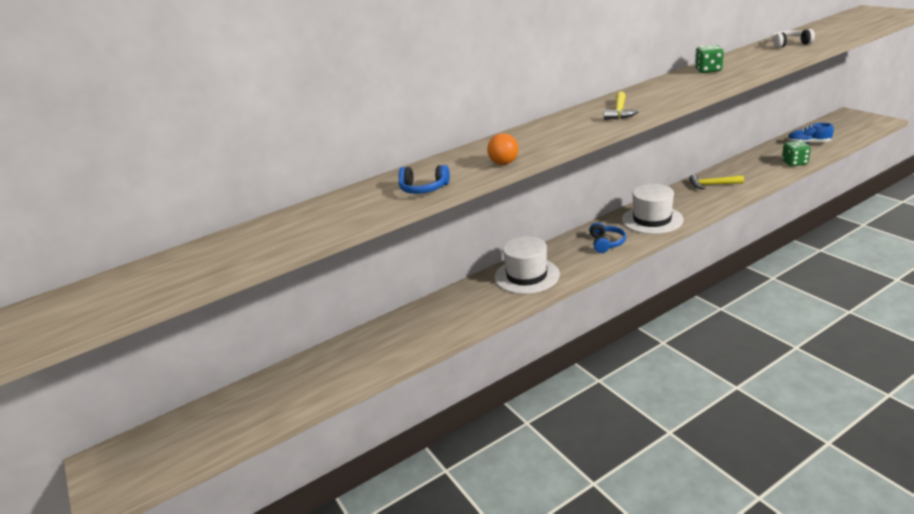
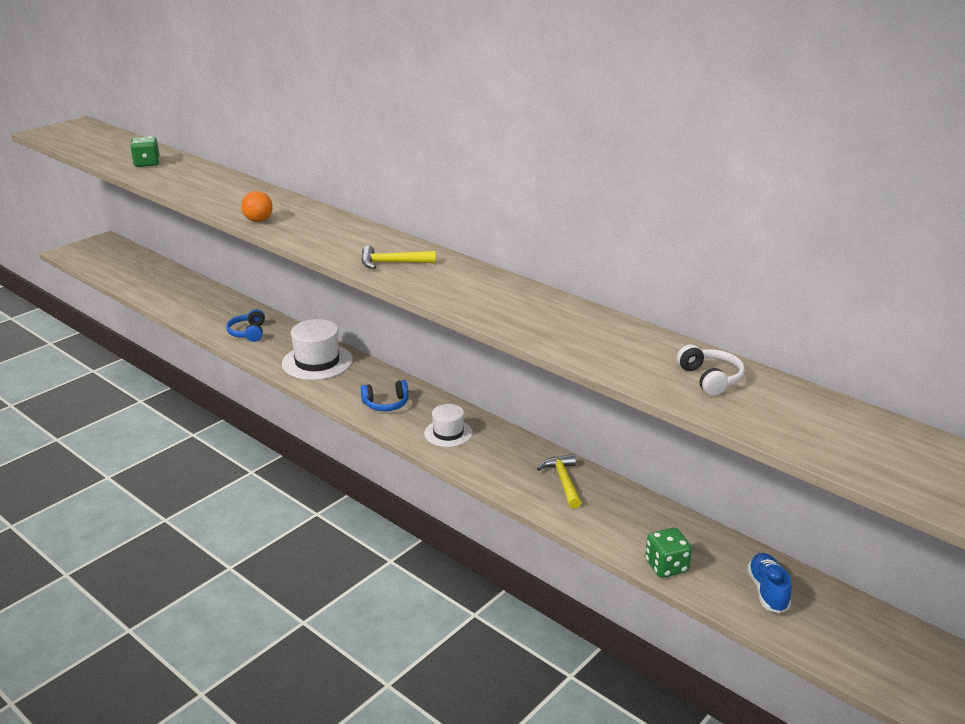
camera: 70 degrees right, 0 degrees up
blue headphones [399,165,450,194] -> blue headphones moved to [226,309,265,342]
white hat [622,184,683,234] -> white hat [424,404,473,447], size x0.61
green dice [695,45,724,73] -> green dice moved to [130,136,160,167]

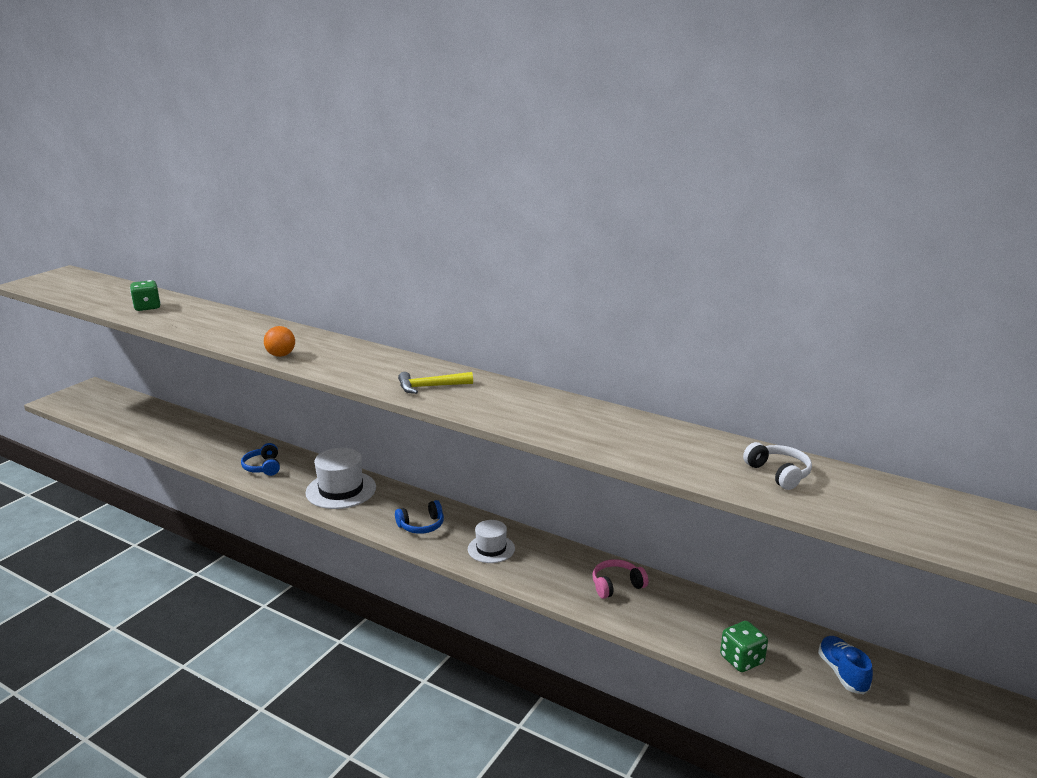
camera: 10 degrees left, 5 degrees down
yellow hammer [537,454,582,509] -> pink headphones [592,559,648,599]

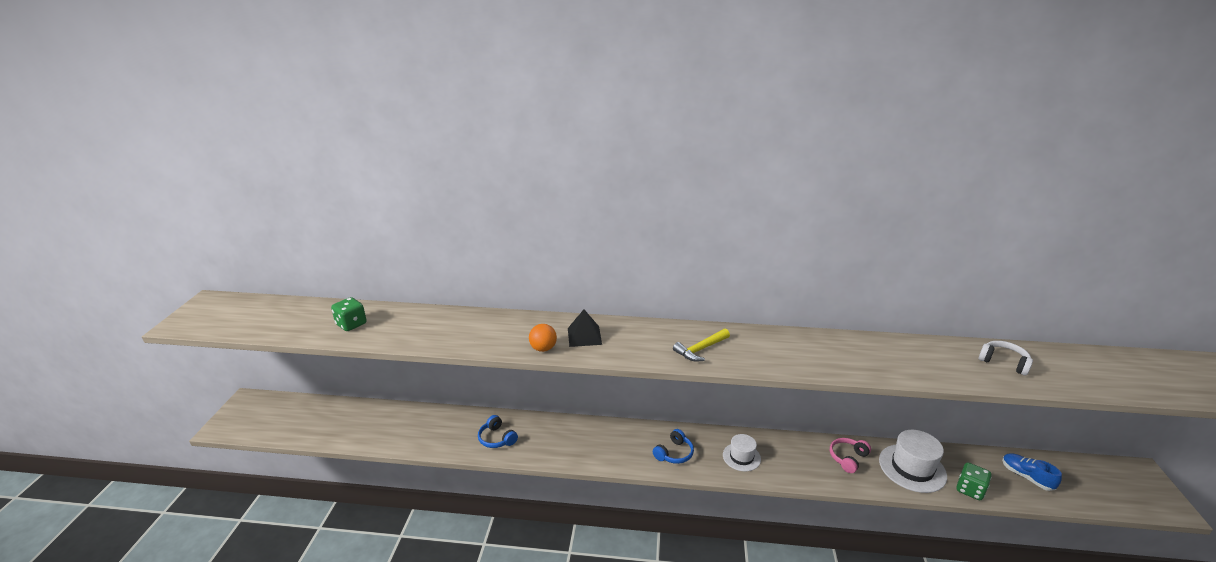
camera: 25 degrees left, 5 degrees up
white hat [306,448,376,509] -> white hat moved to [879,430,947,493]
none -> black pyramid [568,309,602,347]

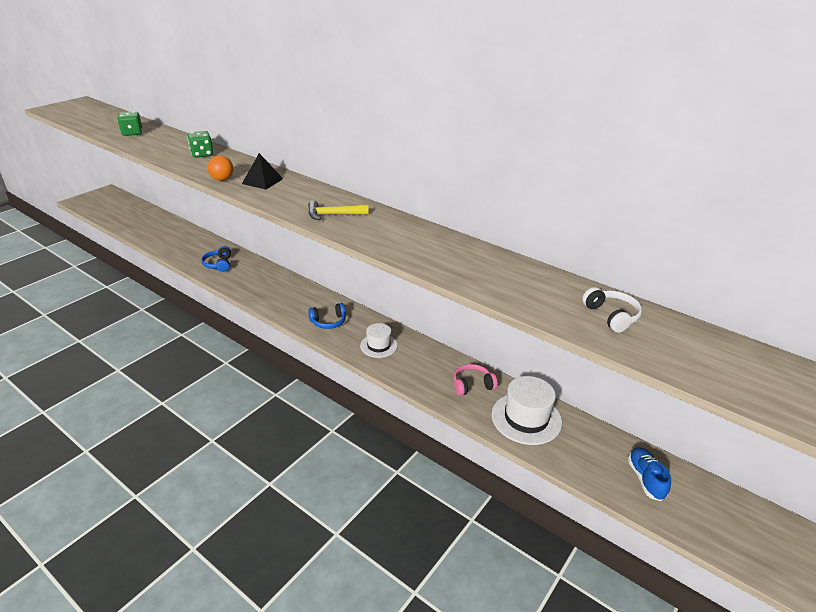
camera: 30 degrees right, 5 degrees up
green dice [956,463,992,500] -> green dice moved to [187,131,213,158]

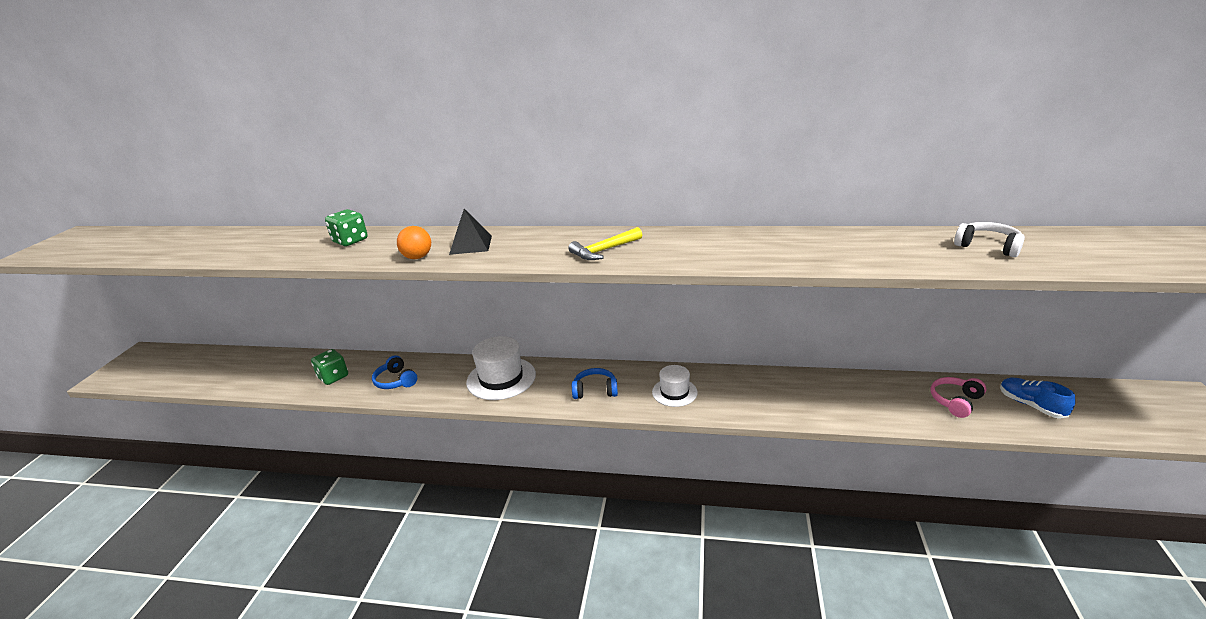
camera: 25 degrees left, 5 degrees down
green dice [117,111,142,136] -> green dice moved to [311,349,348,385]
blue headphones [308,303,346,329] -> blue headphones turned 135 degrees counterclockwise [572,368,618,399]
pink headphones [453,364,498,396] -> pink headphones moved to [931,377,986,418]
white hat [491,376,562,445] -> white hat moved to [466,336,536,400]

